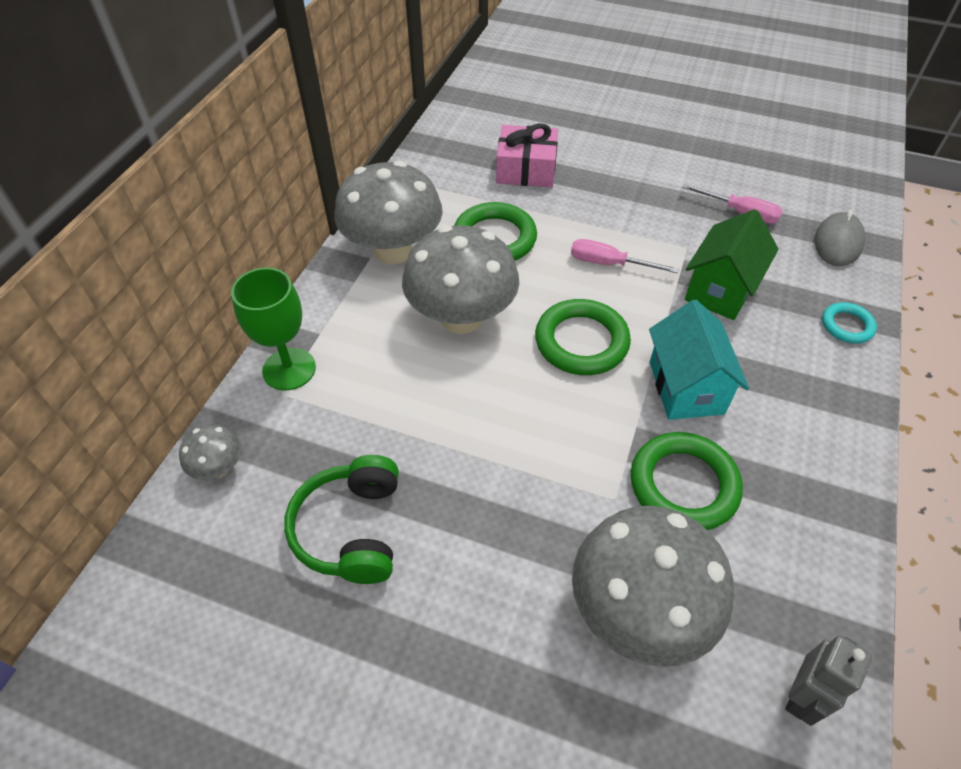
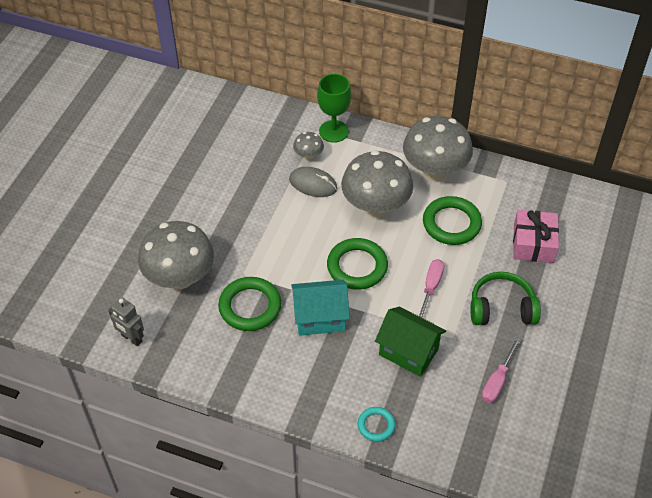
camera: 90 degrees right, 0 degrees up
grey mushroom [179,424,241,480] -> grey mushroom moved to [293,132,324,160]
green headphones [284,455,399,584] -> green headphones moved to [470,272,541,325]
grey mouse [814,210,865,266] -> grey mouse moved to [289,167,337,197]

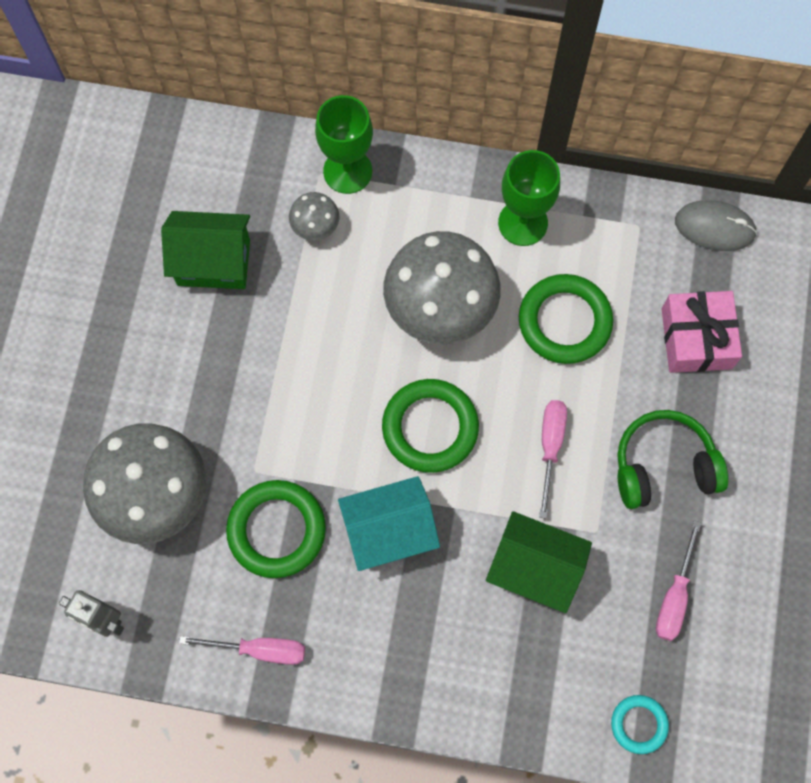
camera: 10 degrees left, 20 degrees up
grey mouse [289,167,337,197] -> grey mouse moved to [675,200,757,251]
turquoise ring [358,407,395,442] -> turquoise ring moved to [611,695,669,754]
grey mushroom [403,116,473,181] -> green goblet [498,150,560,246]
none -> green house [161,211,250,289]
none -> pink screwdriver [179,636,305,665]

